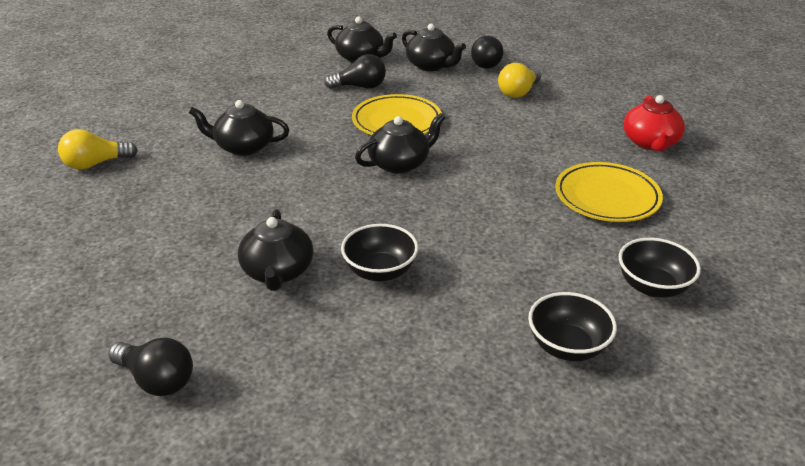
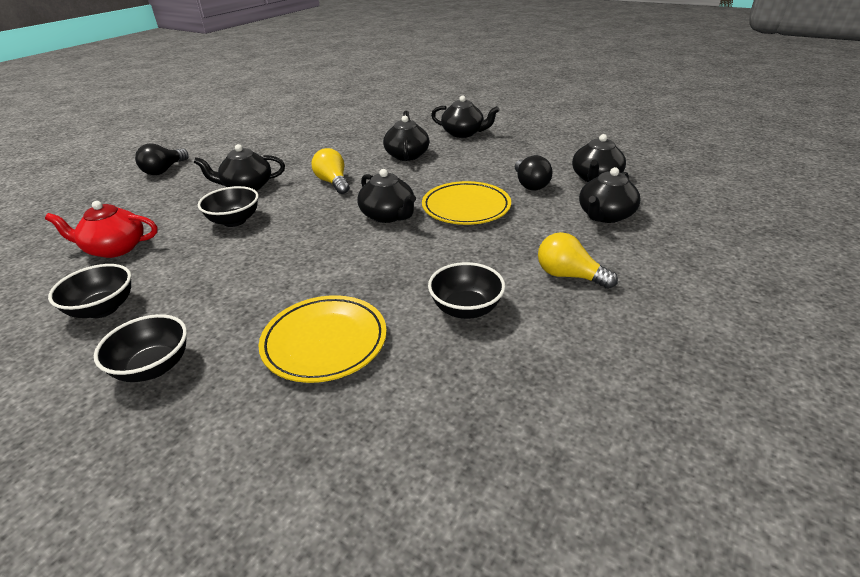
camera: 85 degrees right, 0 degrees up
yellow light bulb [58,129,138,170] -> yellow light bulb moved to [312,148,349,194]
black light bulb [471,36,503,69] -> none
red teapot [623,95,685,151] -> red teapot moved to [45,201,158,258]
none -> black bowl [428,262,505,319]
none -> black teapot [431,96,500,138]

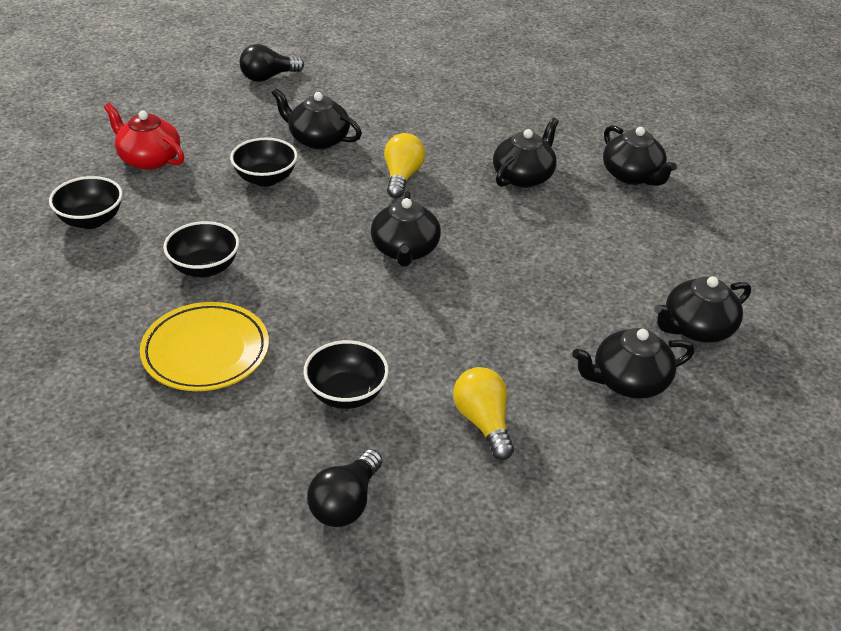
camera: 35 degrees right, 5 degrees up
black bowl [94,314,187,382] -> black bowl moved to [163,221,239,278]
yellow plate [422,181,511,225] -> none
black light bulb [515,155,553,190] -> black light bulb moved to [307,449,382,527]

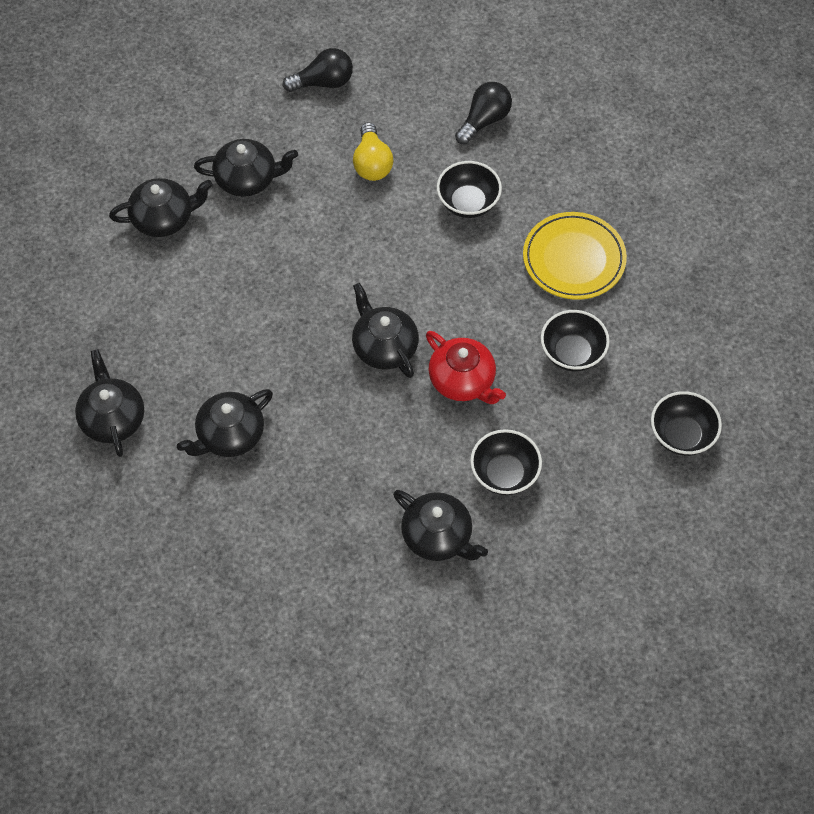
camera: 165 degrees left, 20 degrees up
red teapot [104,103,184,170] -> red teapot moved to [426,331,506,404]
black light bulb [240,44,304,82] -> black light bulb moved to [283,48,353,92]
black teapot [371,191,441,267] -> black teapot turned 45 degrees counterclockwise [352,283,419,378]
yellow light bulb [384,133,425,198] -> none

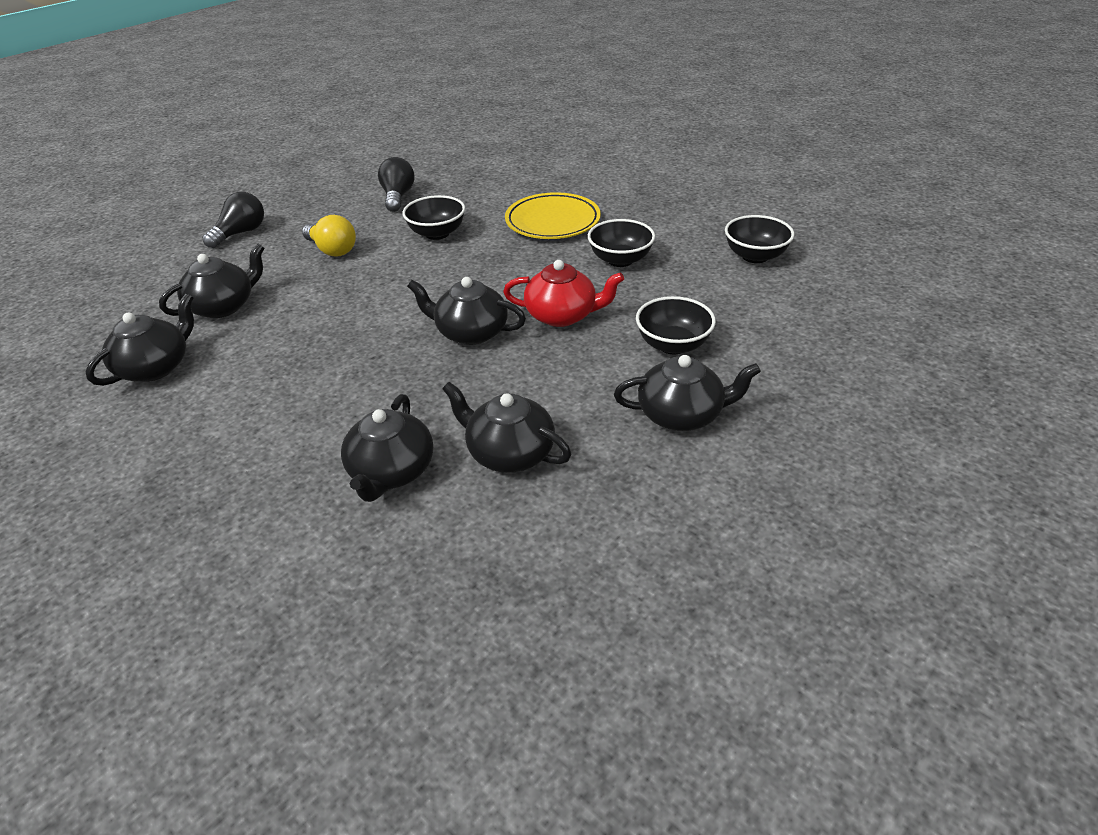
camera: 40 degrees left, 20 degrees down
black teapot [75,349,144,457] -> black teapot moved to [442,382,571,473]

